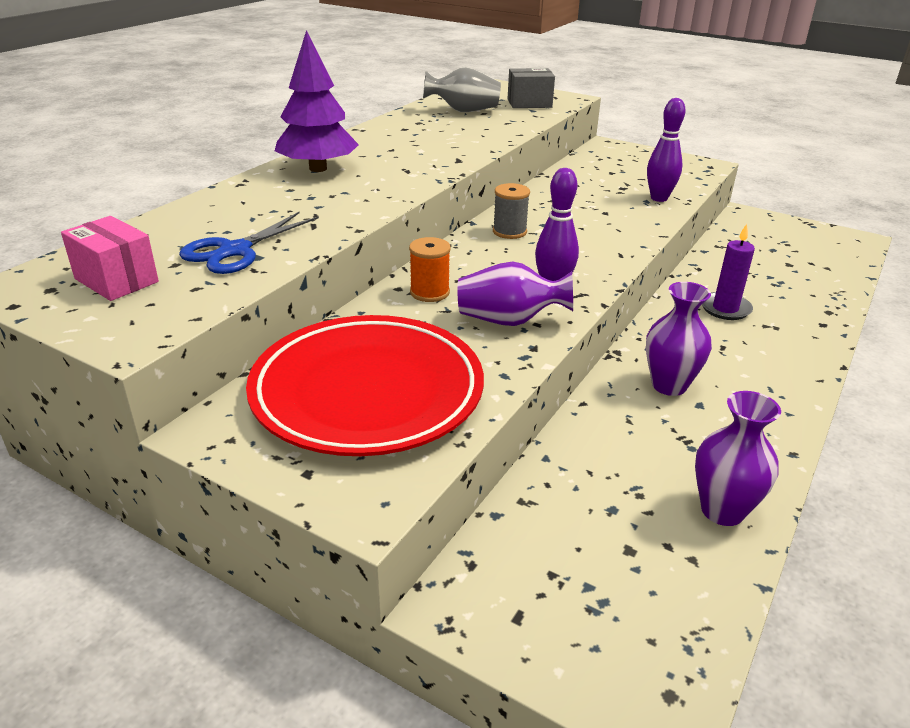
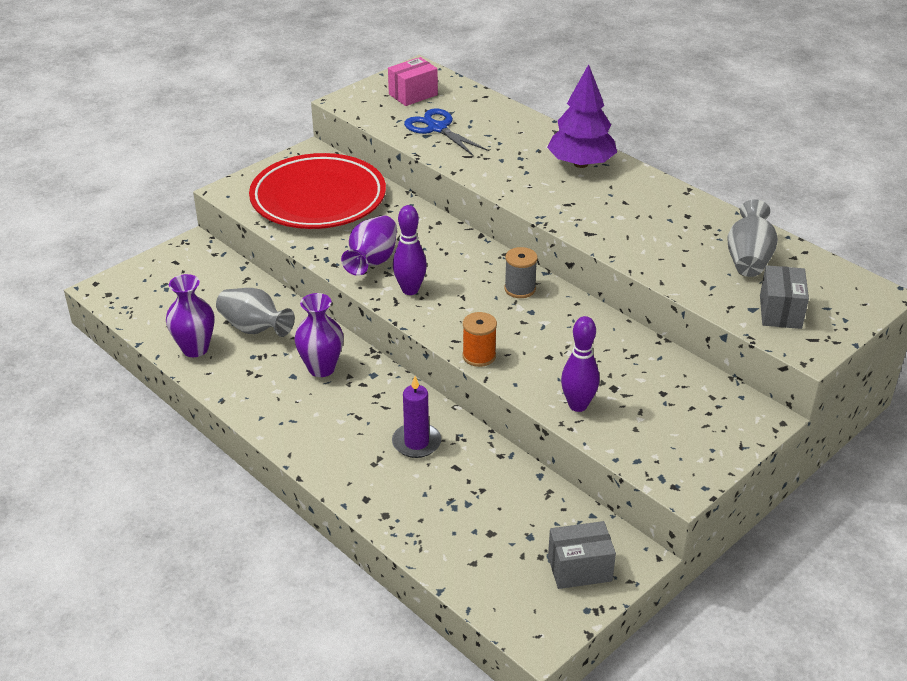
camera: 105 degrees right, 5 degrees up
orange spool [409,237,451,302] -> orange spool moved to [462,312,497,367]
none -> grey vase [216,288,295,337]
none -> grey box [548,521,616,589]

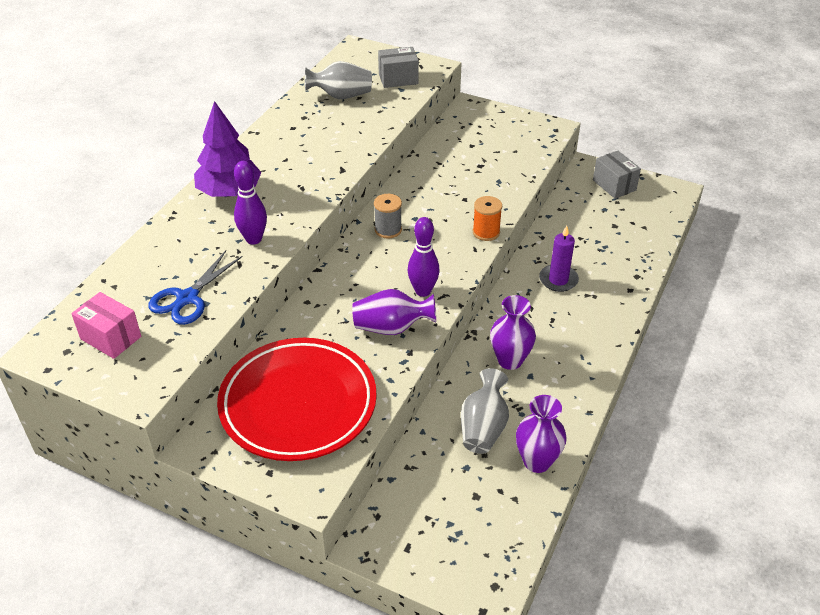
camera: 110 degrees left, 5 degrees up
purple bowling pin [561,316,600,412] -> purple bowling pin moved to [234,161,267,245]

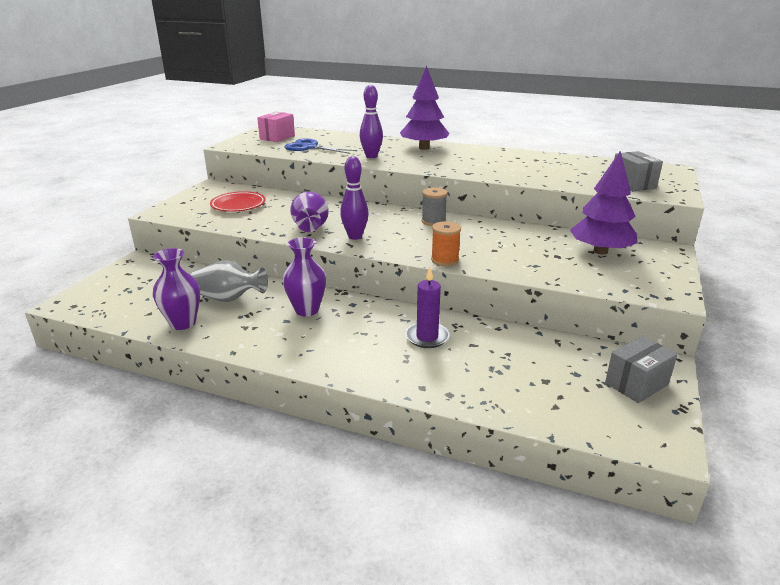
camera: 85 degrees right, 15 degrees down
red plate [217,338,377,461] -> red plate [210,191,266,212], size x0.50
grey vase [305,61,372,99] -> none
none -> purple tree [570,150,638,255]

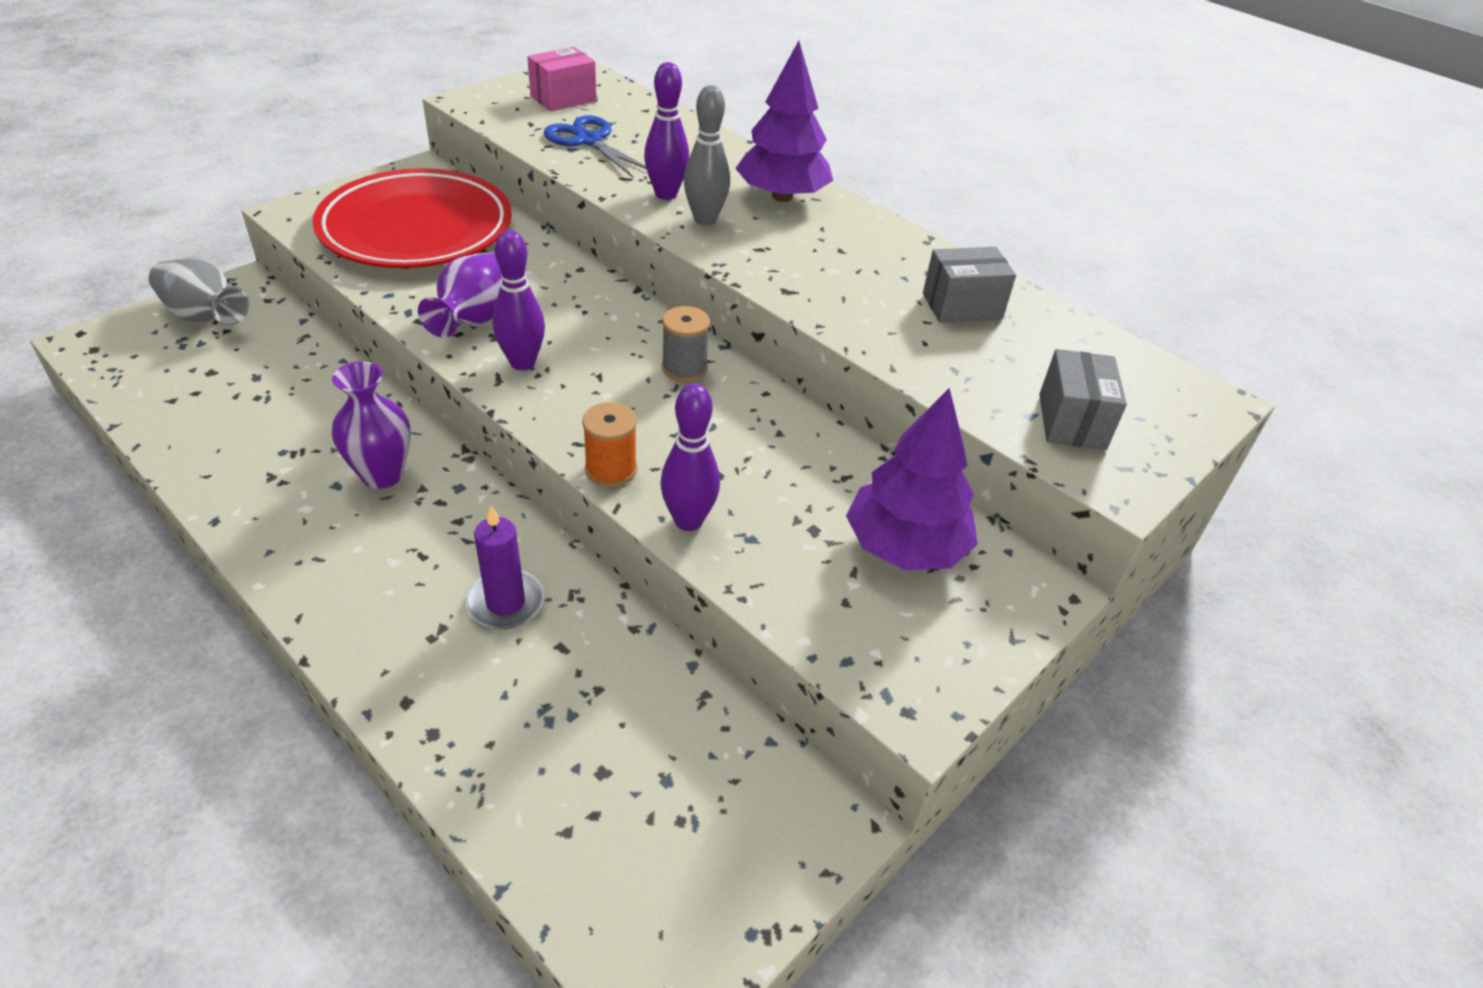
camera: 20 degrees right, 15 degrees up
purple vase [153,248,200,330] -> none
grey vase [191,261,268,302] -> grey vase moved to [149,259,249,326]
red plate [210,191,266,212] -> red plate [312,168,512,268], size x2.00
grey box [605,336,678,403] -> grey box moved to [923,247,1016,323]
none -> purple bowling pin [660,383,720,531]
none -> grey bowling pin [684,85,730,225]

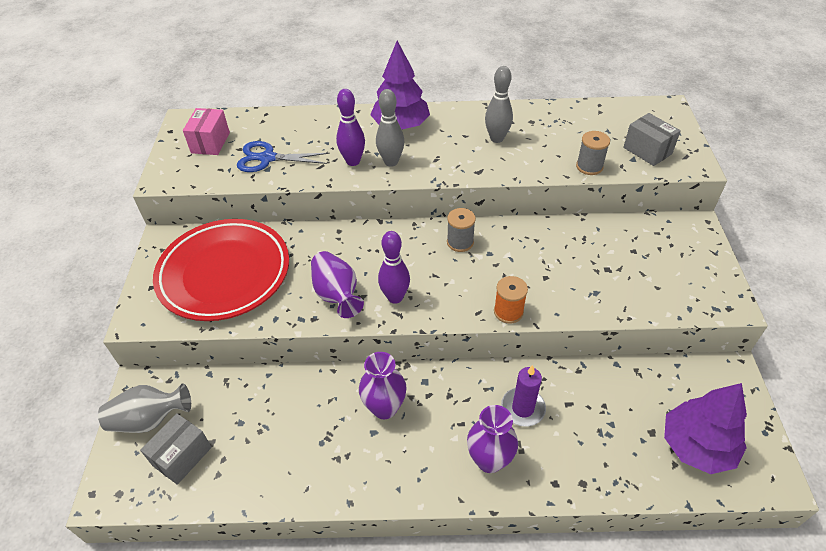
camera: 40 degrees left, 5 degrees up
purple bowling pin [660,383,720,531] -> none
purple tree [846,388,978,570] -> purple tree moved to [664,383,747,474]
grey box [923,247,1016,323] -> grey box moved to [140,413,212,485]
none -> purple vase [467,405,518,473]
none -> grey bowling pin [485,66,513,143]
none -> grey spool [576,131,610,175]

